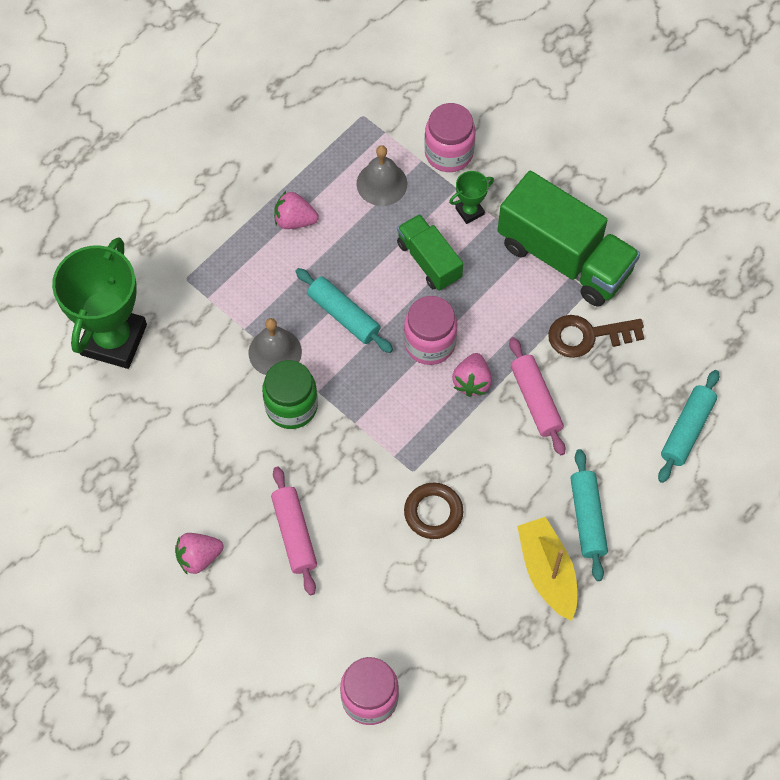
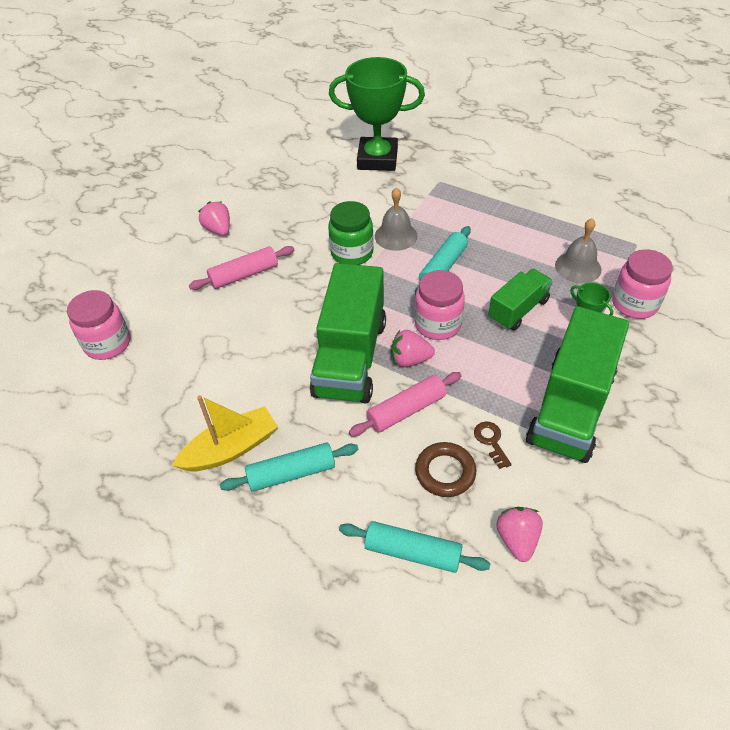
camera: 80 degrees right, 15 degrees down
pink strawberry [274,191,319,229] -> pink strawberry moved to [496,507,543,562]
brown ring [404,483,463,539] -> brown ring moved to [415,442,476,497]
brown key [548,315,644,358] -> brown key [474,421,512,469], size x0.56
none -> green truck [310,263,386,403]

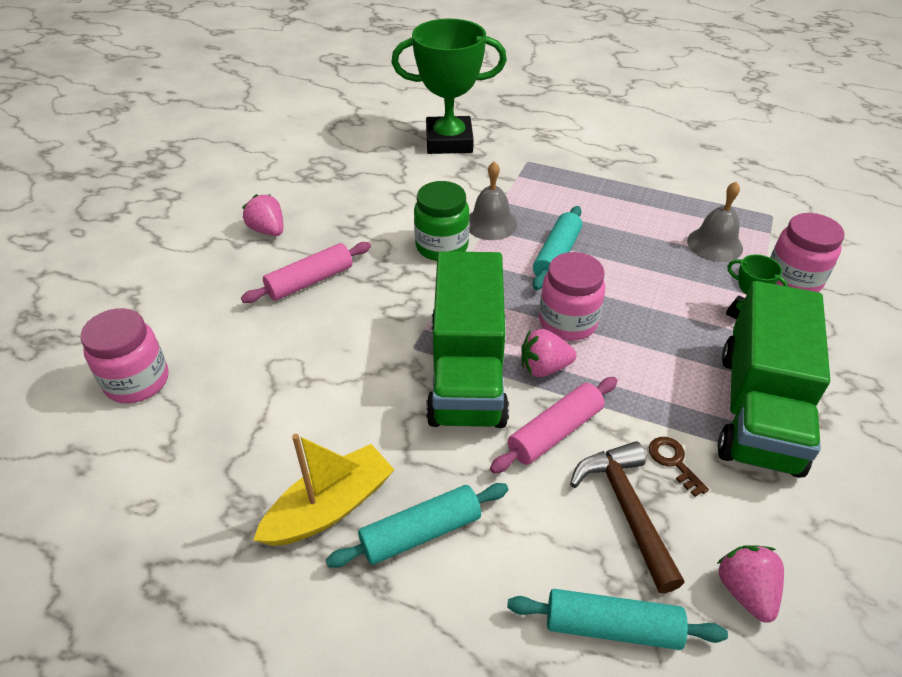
camera: 10 degrees left, 5 degrees down
brown ring [415,442,476,497] -> brown hammer [570,441,684,594]
green truck [488,269,553,331] -> none

